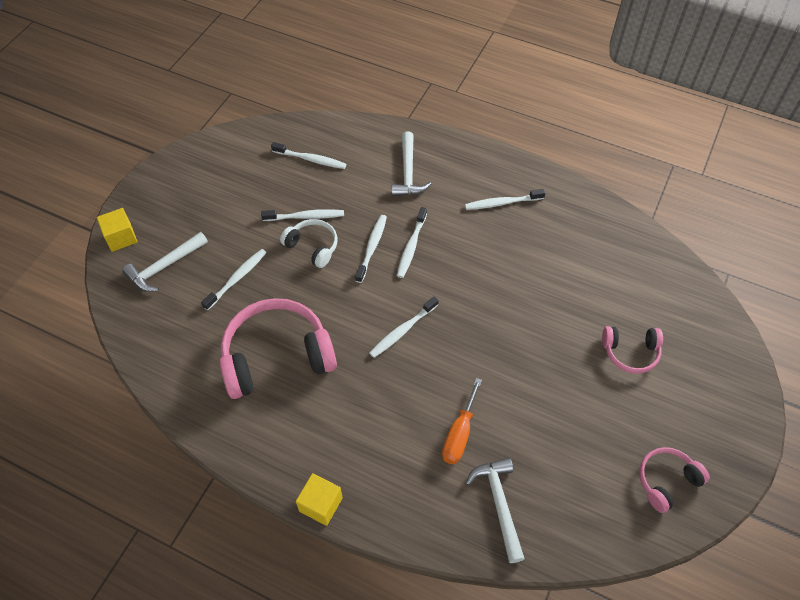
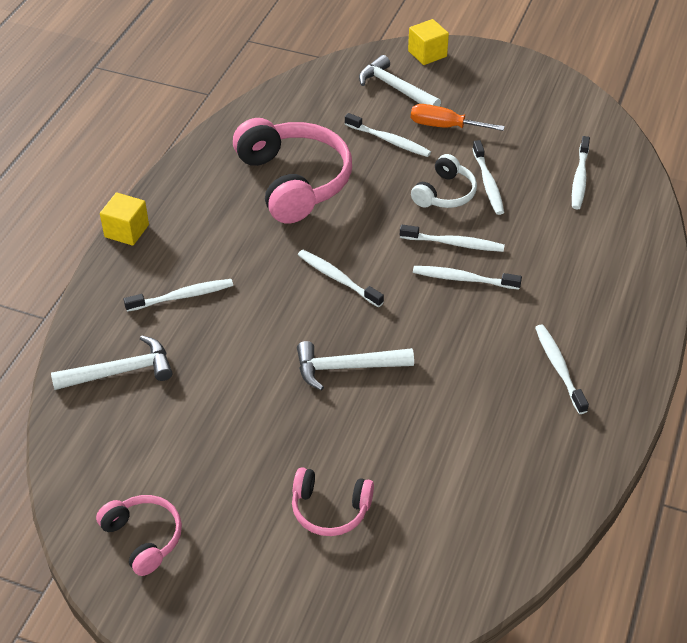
camera: 85 degrees right, 10 degrees down
white hammer [392,132,431,196] -> white hammer moved to [297,341,414,391]
orange screwdriver [442,378,482,464] -> orange screwdriver moved to [411,104,505,131]
pink headphones [602,326,663,374] -> pink headphones turned 75 degrees counterclockwise [292,467,374,536]
none -> white toothbrush [124,279,233,312]

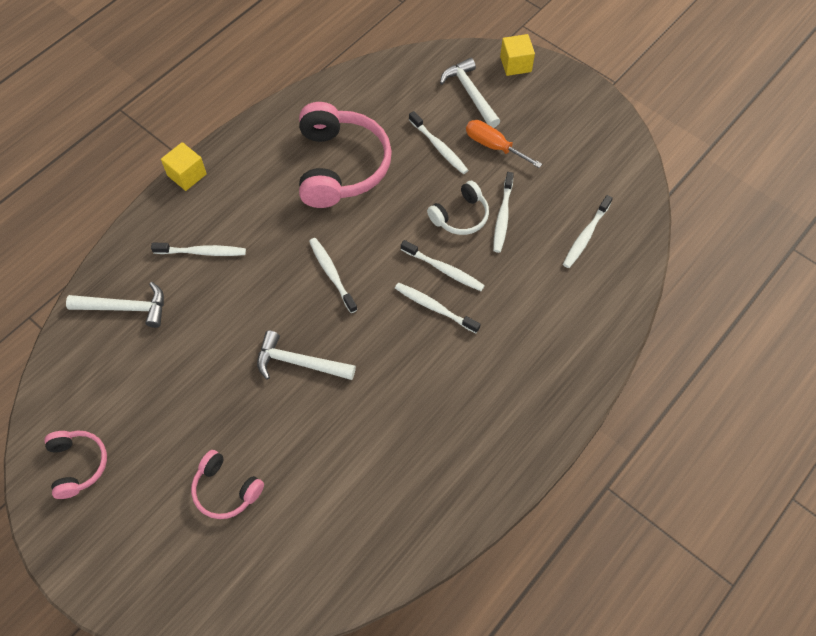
camera: 20 degrees right, 15 degrees up
white toothbrush [535,324,589,414] -> none

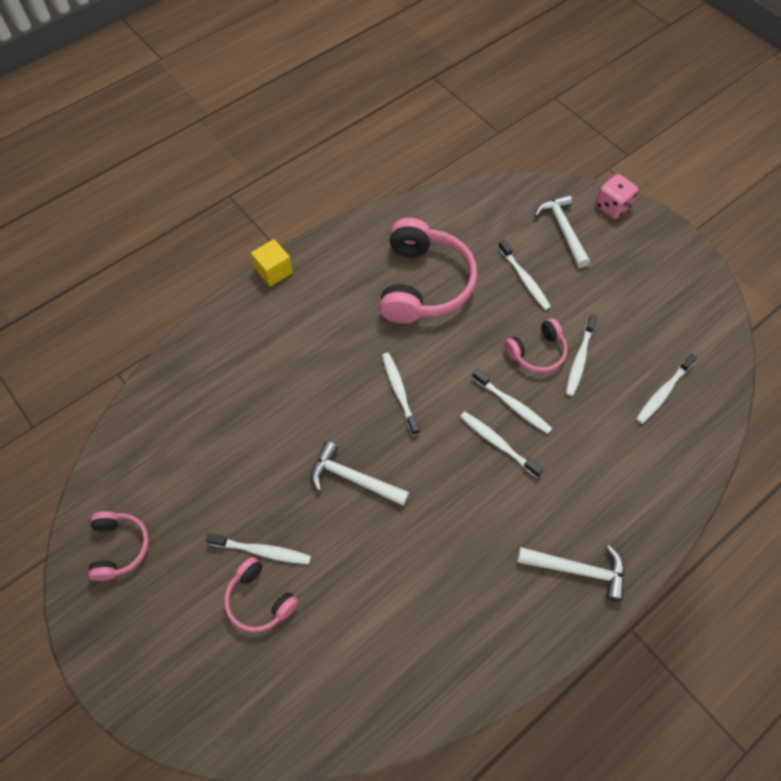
camera: 10 degrees right, 0 degrees up
white hammer [66,282,164,328] -> white hammer moved to [517,545,625,602]
white toothbrush [151,243,246,256] -> white toothbrush moved to [206,534,311,564]
white headphones [427,181,489,235] -> pink headphones [504,318,567,373]
orange screwdriver [466,120,542,168] -> none
yellow cube [500,34,535,76] -> pink dice [595,174,639,219]

